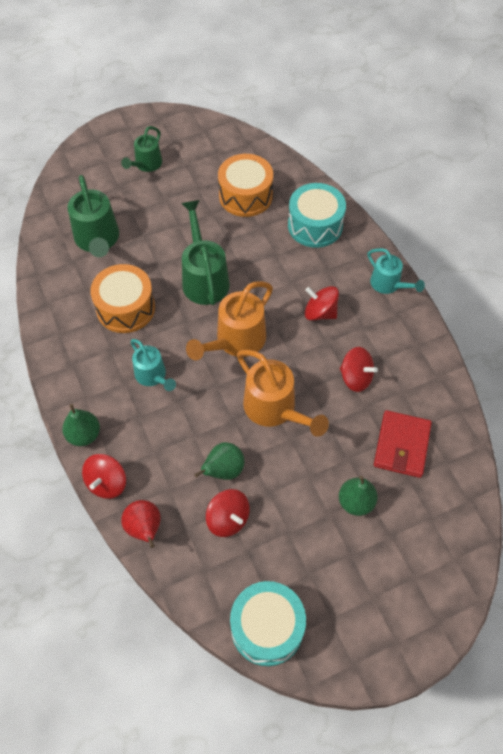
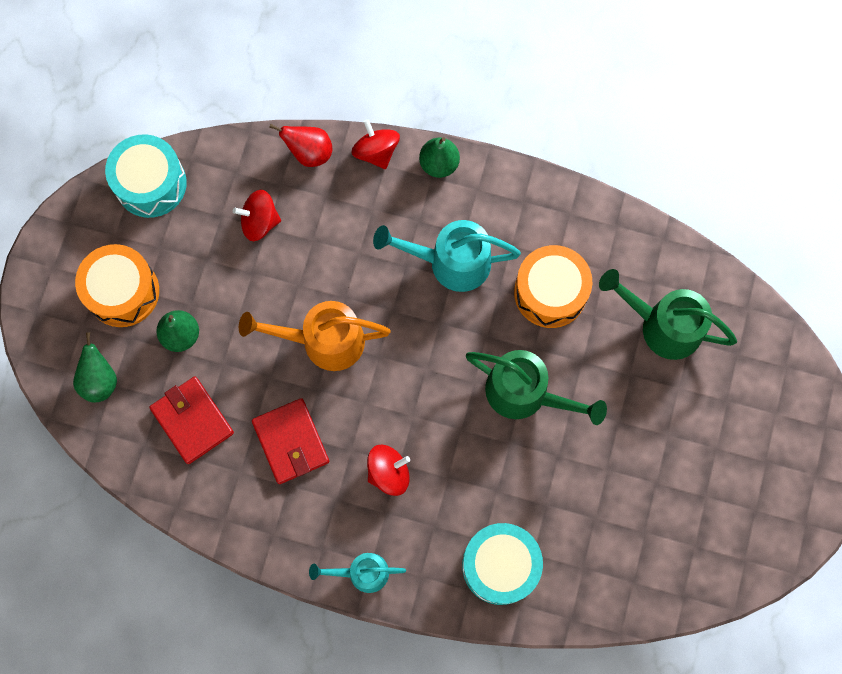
camera: 130 degrees right, 15 degrees up
green watering can [121,126,162,172] -> none
turquoise watering can [130,339,176,391] -> turquoise watering can [373,220,521,292], size x1.61
orange watering can [186,281,273,360] -> none
green pear [194,442,245,480] -> green pear moved to [73,332,117,402]
orange drum [218,154,273,217] -> orange drum moved to [75,244,159,327]
red spinning top [340,347,378,392] -> red wallet [252,398,329,484]

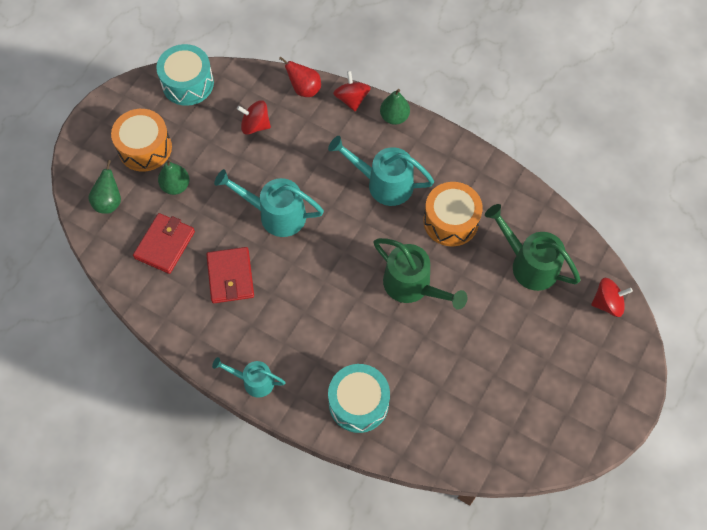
camera: 15 degrees right, 10 degrees down
red wallet [149,376,234,464] -> red wallet turned 45 degrees clockwise [133,213,195,274]
orange watering can [239,301,391,371] -> turquoise watering can [214,169,324,237]
red spinning top [367,445,410,496] -> red spinning top moved to [591,278,633,317]

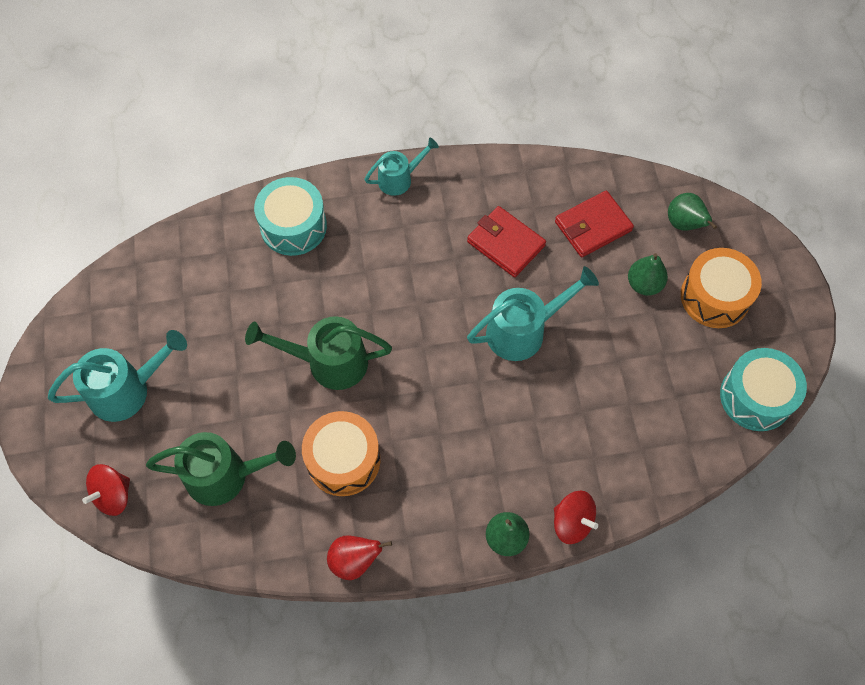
camera: 140 degrees right, 0 degrees up
red wallet [133,213,195,274] -> red wallet turned 75 degrees clockwise [555,191,634,257]
red spinning top [237,100,271,135] -> none
red pear [279,57,321,97] -> red pear moved to [327,536,392,580]
turquoise watering can [328,136,434,206] -> turquoise watering can moved to [48,330,187,422]

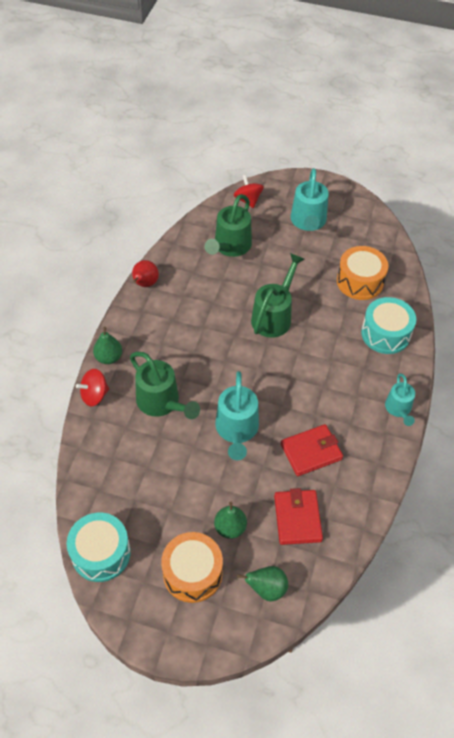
camera: 115 degrees right, 10 degrees down
orange drum [302,411,380,496] -> orange drum moved to [337,246,388,300]
none -> green watering can [130,352,200,419]

